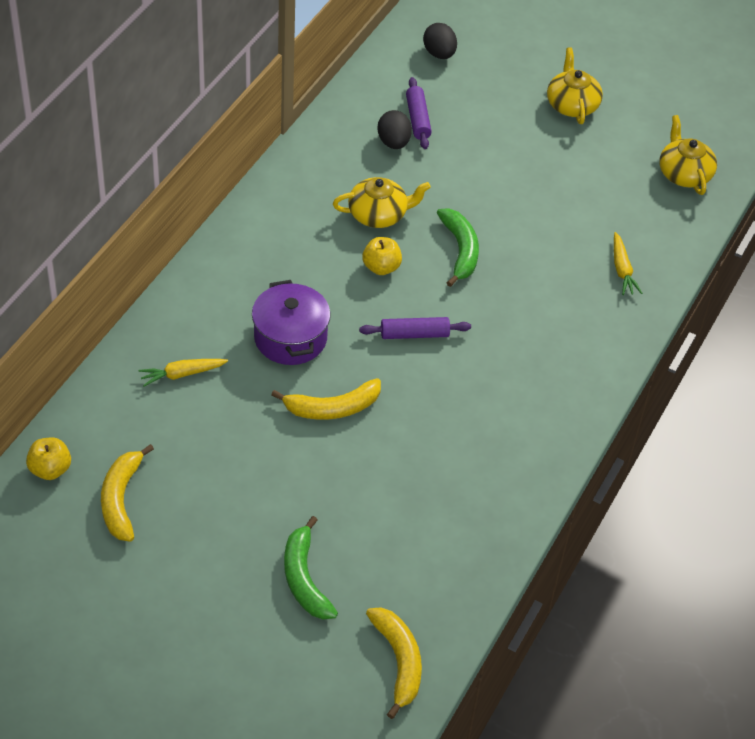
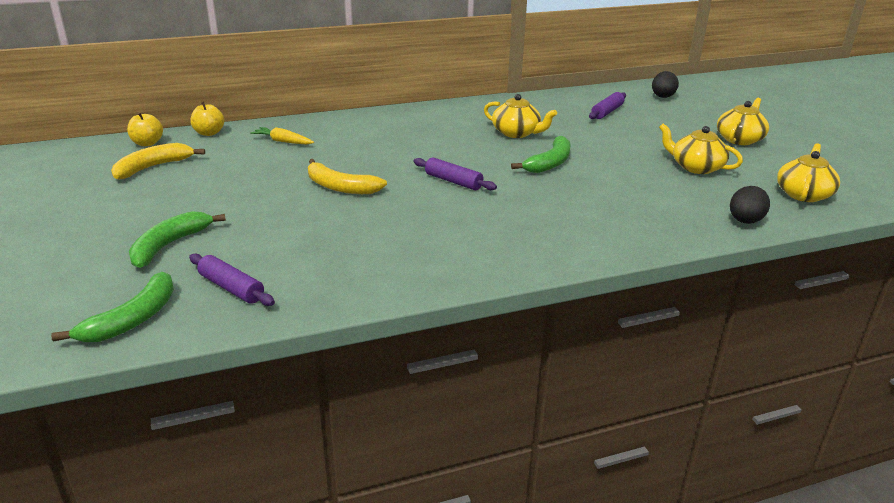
camera: 45 degrees right, 20 degrees down
purple pot [252,280,331,365] -> none
yellow apple [362,237,402,275] -> yellow apple moved to [190,102,224,136]
yellow banana [366,607,422,719] -> green banana [51,272,174,342]
black egg [377,110,412,149] -> black egg moved to [730,186,770,224]
yellow carrot [614,232,642,295] -> none
none -> purple rolling pin [189,253,275,306]
none -> yellow teapot [659,124,743,174]

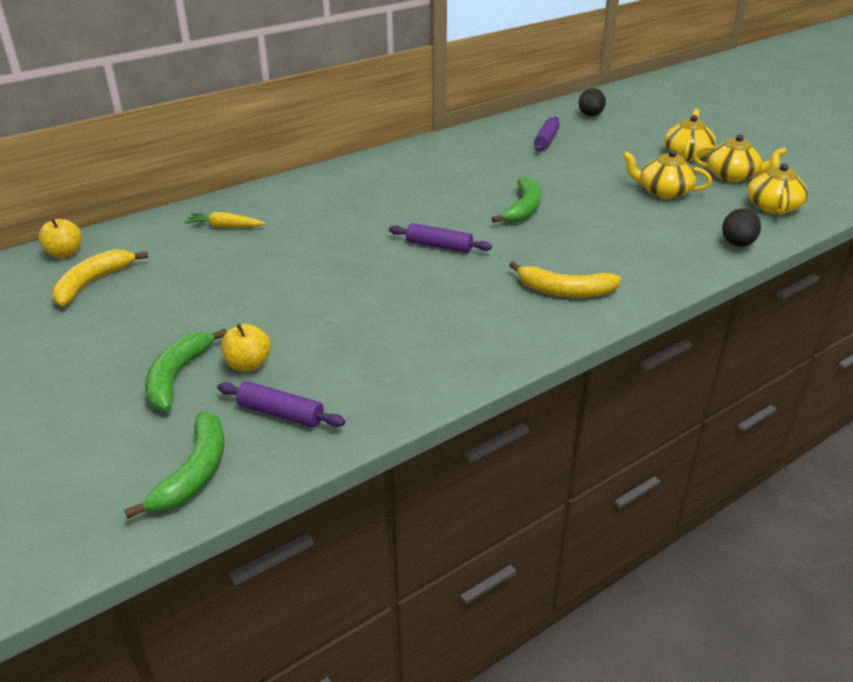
camera: 15 degrees left, 5 degrees up
yellow apple [190,102,224,136] -> yellow apple moved to [221,324,271,371]
yellow banana [308,159,387,194] -> yellow banana moved to [509,261,621,298]
yellow teapot [484,94,557,138] -> yellow teapot moved to [693,134,787,182]

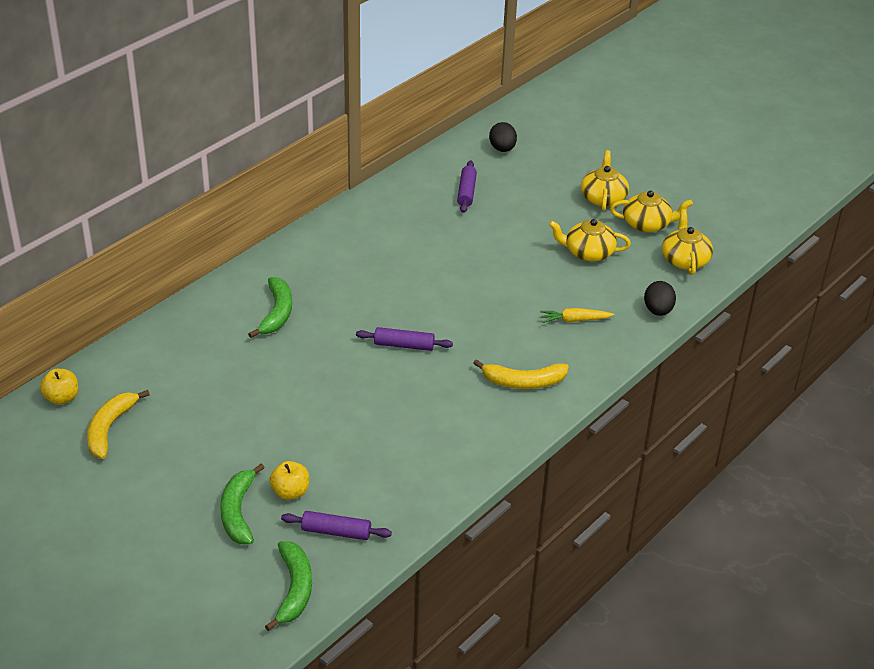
camera: 15 degrees left, 5 degrees up
yellow carrot [185,212,265,227] -> yellow carrot moved to [540,308,614,323]
green banana [491,177,541,223] -> green banana moved to [248,277,292,338]

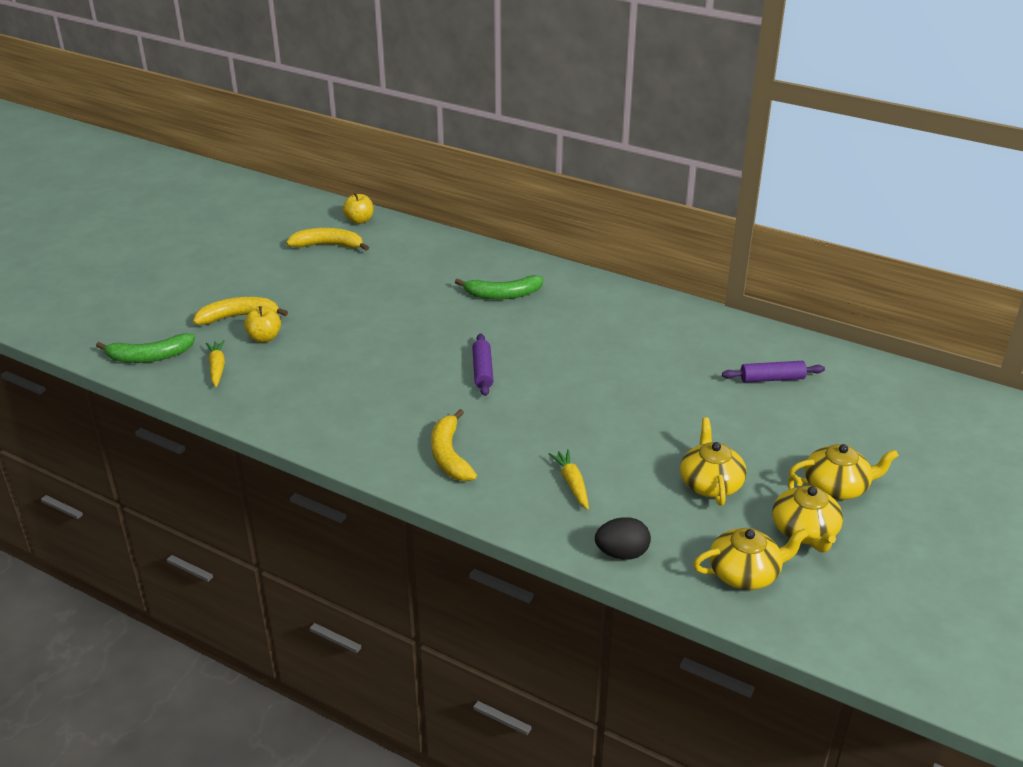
camera: 80 degrees right, 5 degrees down
green banana [220,463,265,544] -> yellow banana [193,297,288,325]
purple rolling pin [281,511,392,540] -> yellow carrot [206,340,225,387]
black egg [489,122,517,152] -> none

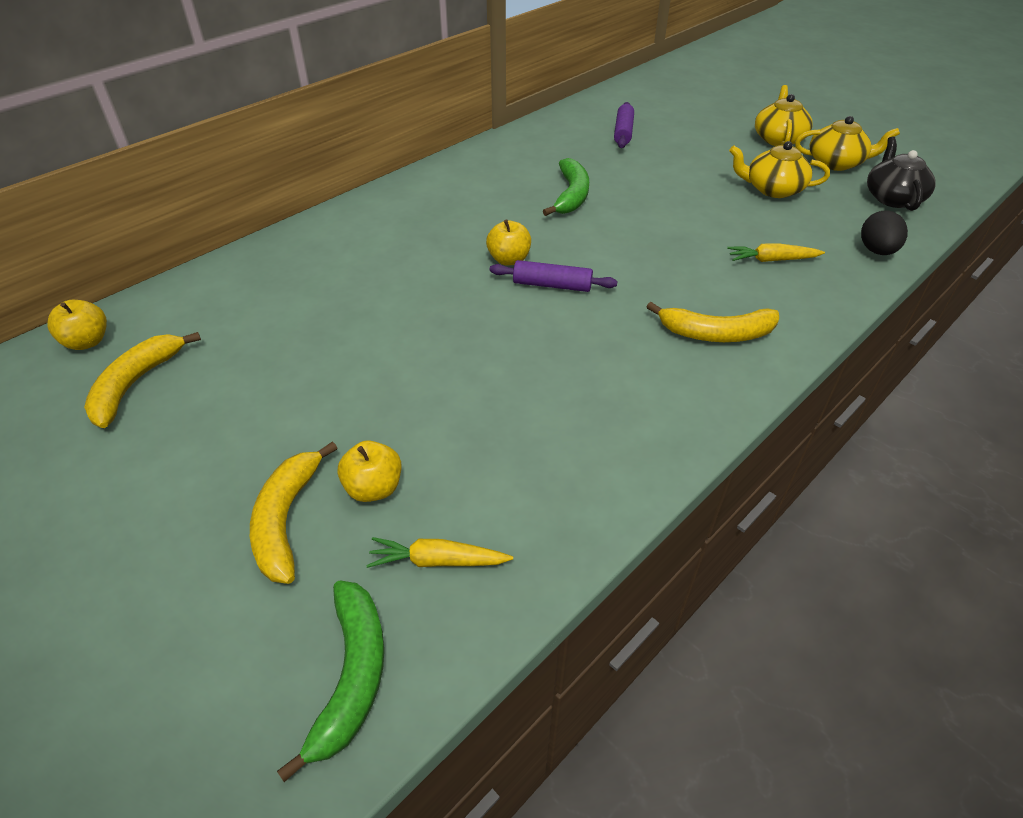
camera: 75 degrees left, 10 degrees up
green banana [455,275,543,300] -> green banana moved to [543,158,589,216]
yellow teapot [693,528,808,590] -> black teapot [867,137,936,211]
none -> yellow apple [486,219,531,265]

